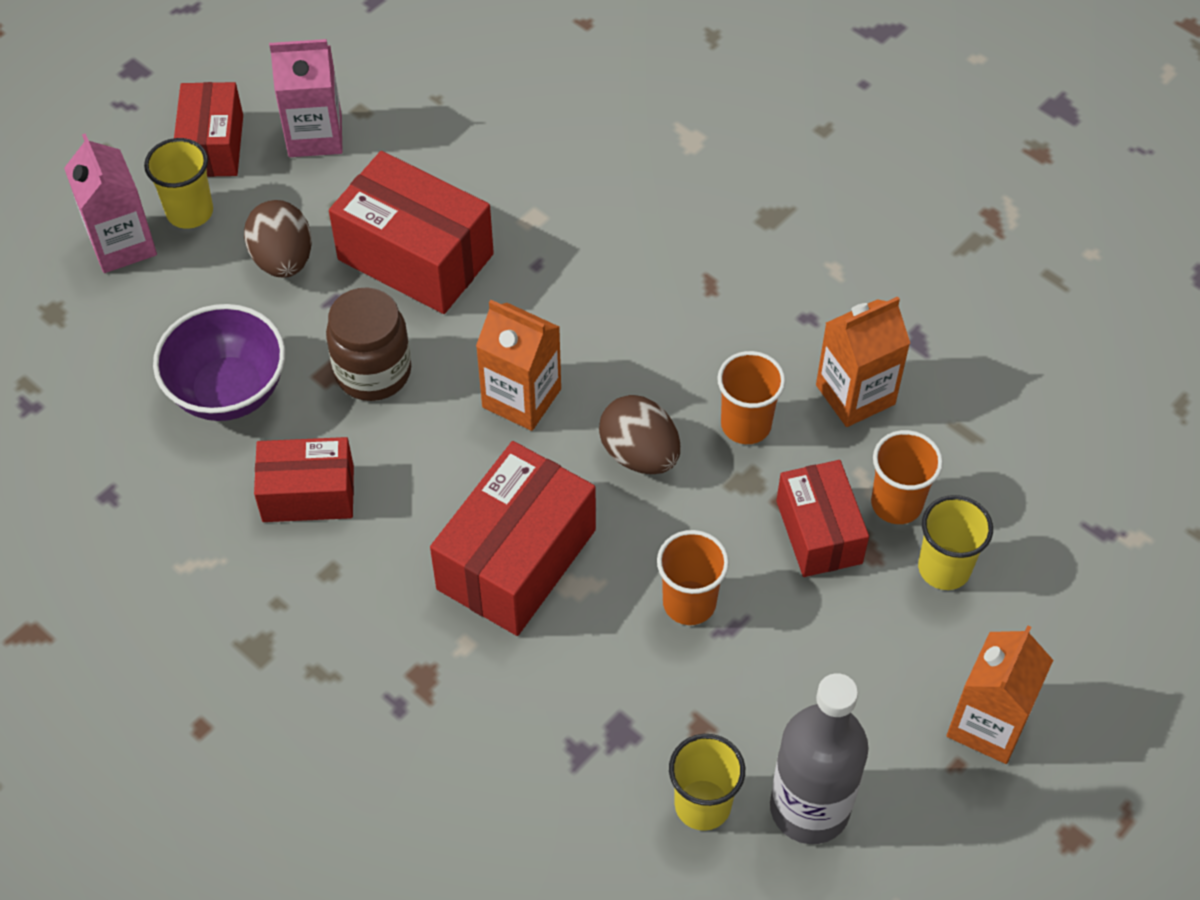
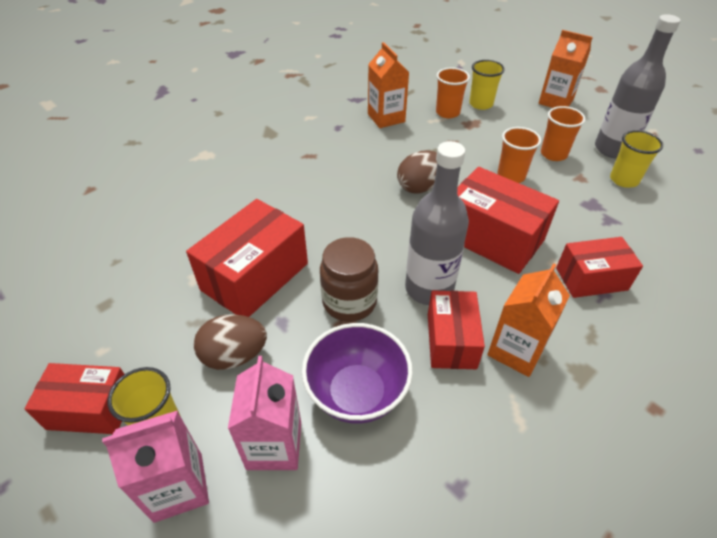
camera: 85 degrees left, 10 degrees down
pink carton [269,39,343,157] -> pink carton moved to [228,356,301,470]
orange carton [476,300,561,431] -> orange carton moved to [487,263,570,377]
orange cup [717,351,786,444] -> orange cup moved to [541,106,586,161]
red box [776,460,869,577] -> red box moved to [556,237,643,298]
none -> grey bottle [405,141,469,305]

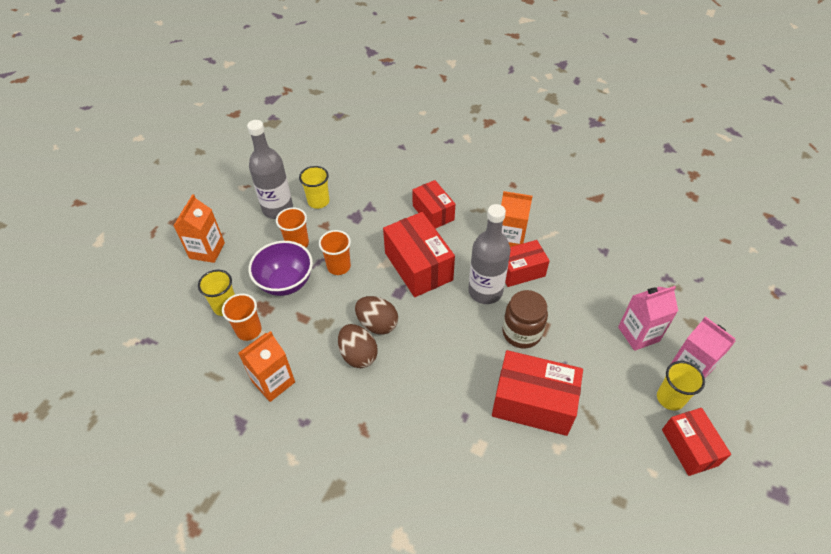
camera: 110 degrees left, 5 degrees up
brown egg [194,314,267,370] -> brown egg moved to [338,324,378,368]
purple bowl [302,323,413,424] -> purple bowl moved to [248,241,313,296]
red box [457,167,559,274] -> red box turned 45 degrees counterclockwise [383,212,455,297]

